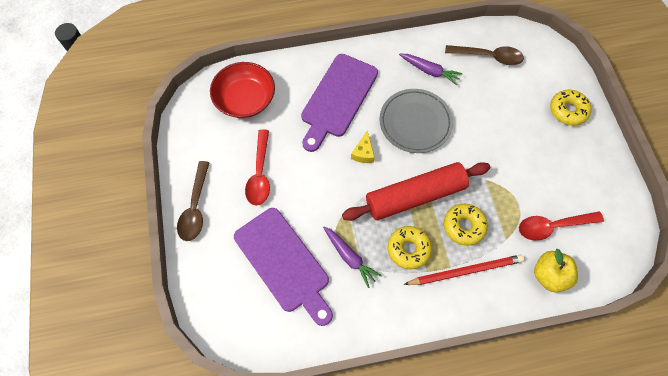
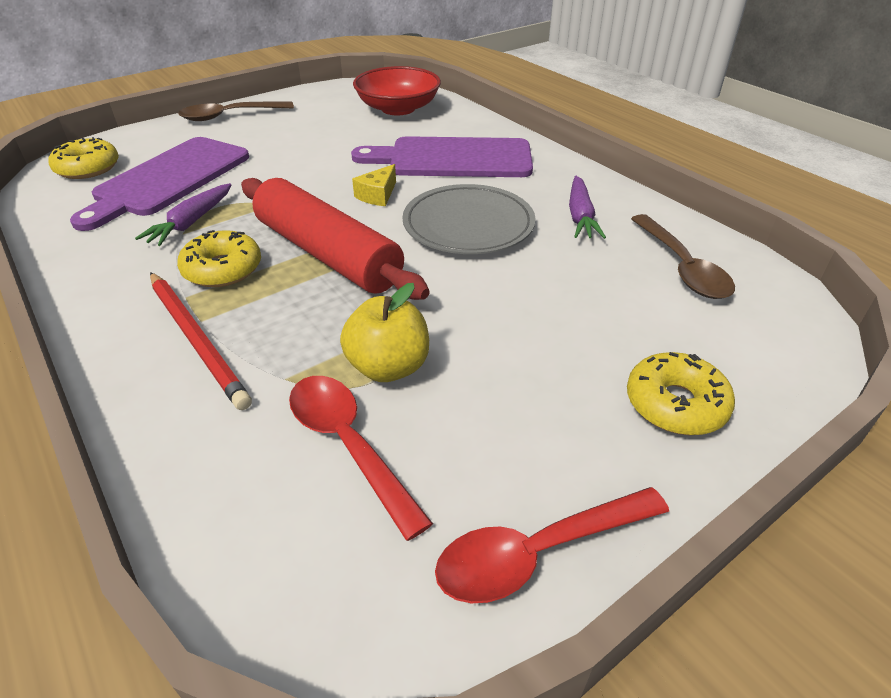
camera: 65 degrees right, 25 degrees down
red spoon [245,129,270,206] -> red spoon moved to [435,487,669,603]
yellow cheese [351,130,375,163] -> yellow cheese turned 45 degrees counterclockwise [352,164,396,206]
yellow donut [444,204,488,246] -> yellow donut moved to [48,137,119,179]
yellow apple [534,249,578,293] -> yellow apple moved to [340,283,429,382]

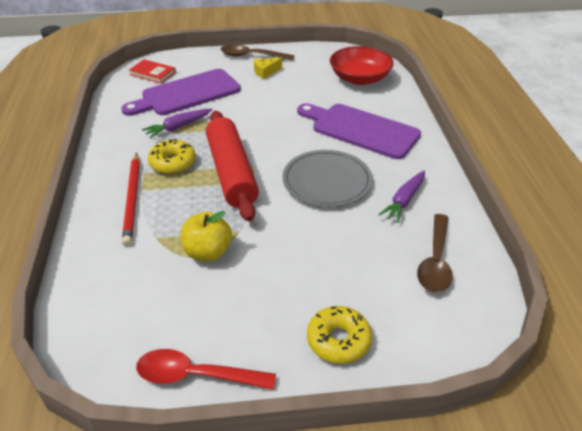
camera: 30 degrees right, 0 degrees up
yellow donut [48,137,119,179] -> red book [129,59,176,84]
red spoon [289,376,433,541] -> none
yellow cheese [352,164,396,206] -> yellow cheese moved to [254,58,282,79]

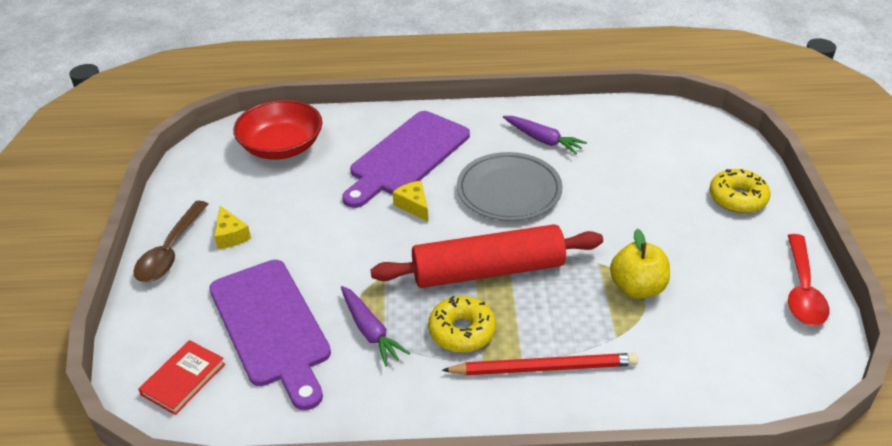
camera: 85 degrees left, 0 degrees up
brown spoon [417,214,453,292] -> none
none -> yellow cheese [393,181,428,222]

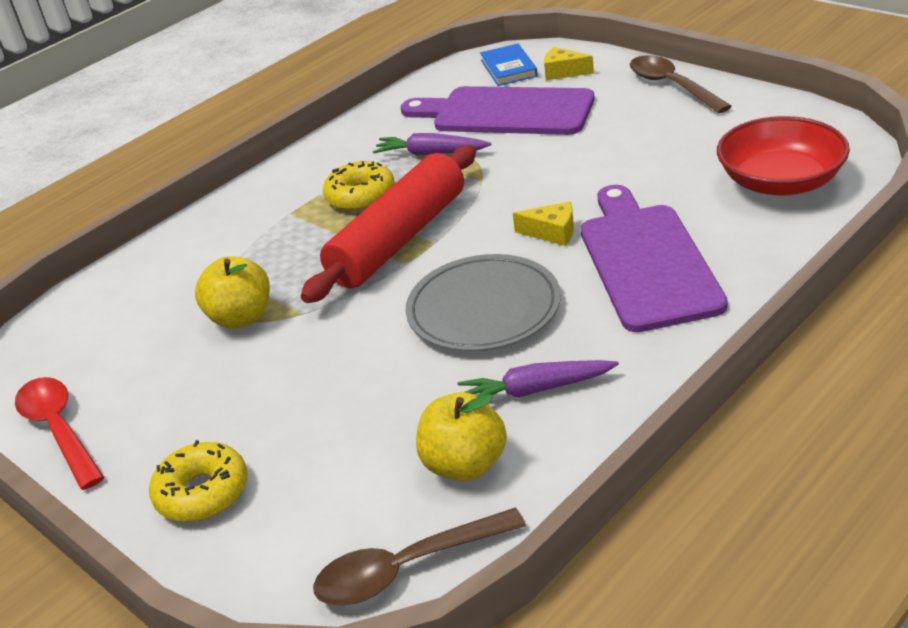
camera: 140 degrees right, 5 degrees down
red book [138,340,225,415] -> blue book [480,44,538,86]
yellow cheese [214,206,251,249] -> yellow cheese moved to [544,47,594,80]
red pencil [442,353,638,375] -> none
none -> brown spoon [313,508,526,606]
none -> yellow apple [416,392,507,481]

